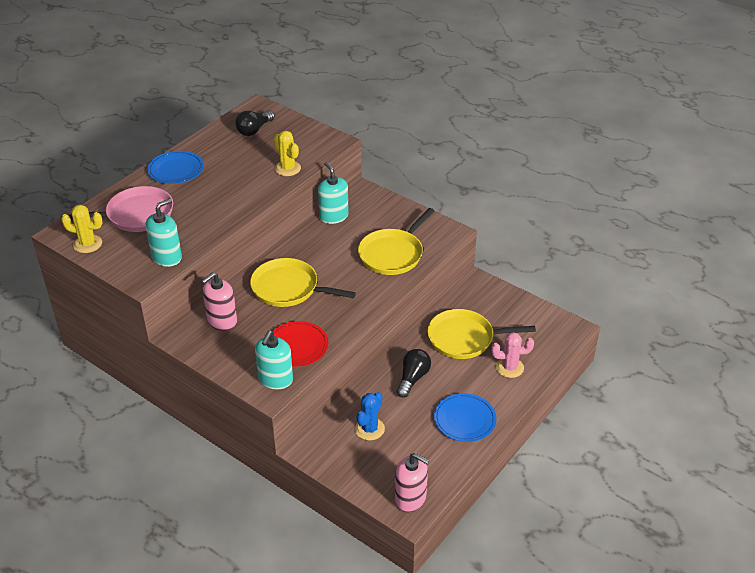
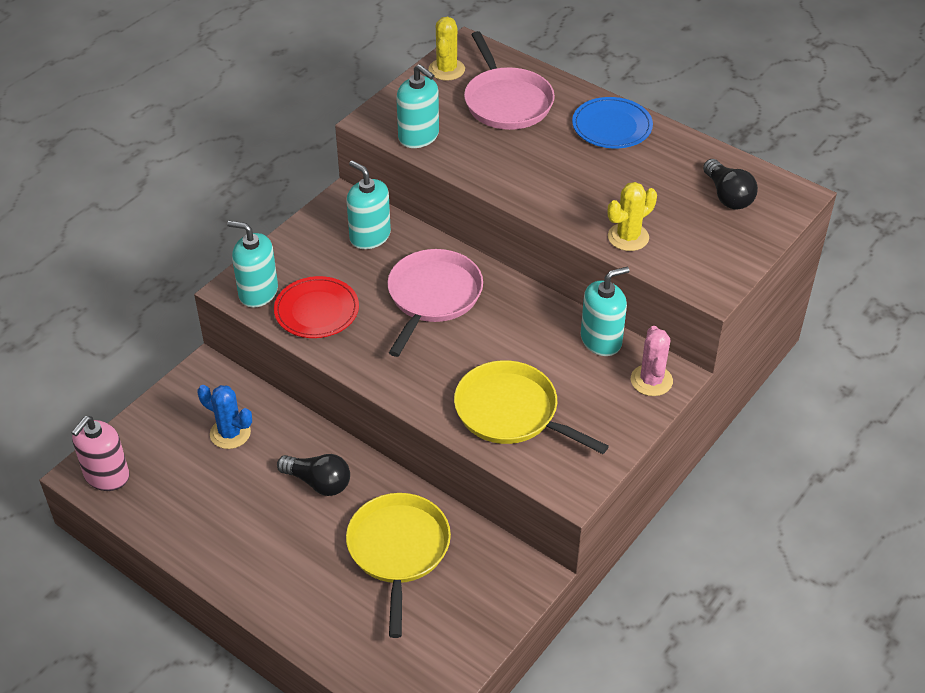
camera: 90 degrees right, 5 degrees up
pink soap dispenser [202,272,237,331] -> turquoise soap dispenser [346,160,391,249]
black light bulb [235,110,275,136] -> black light bulb turned 150 degrees counterclockwise [703,159,758,210]
yellow pan [250,258,356,307] -> pink pan [387,249,483,357]
blue plate [434,393,497,442] -> none
pink cactus [491,332,534,378] -> pink cactus moved to [631,326,673,396]

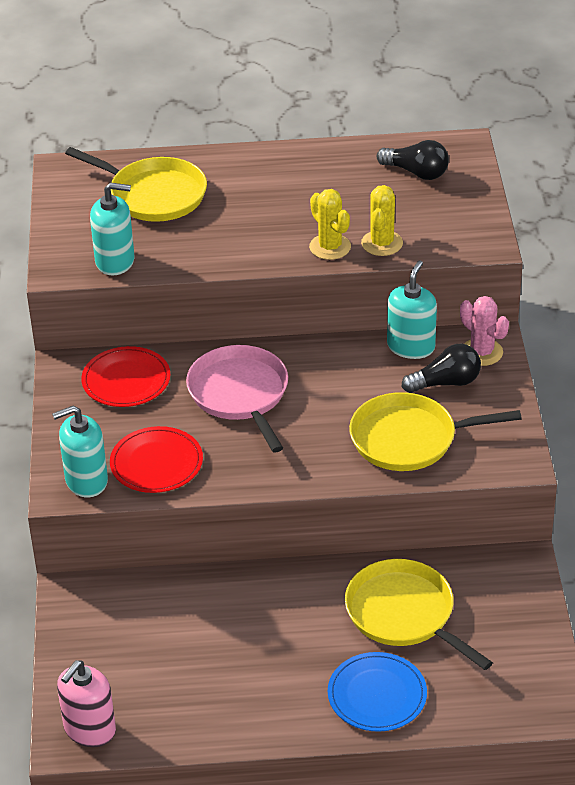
camera: 40 degrees left, 5 degrees down
pink soap dispenser [72,416,129,491] -> pink soap dispenser turned 45 degrees clockwise [57,660,116,747]
blue cactus [197,385,252,449] -> none
black light bulb [277,454,350,496] -> black light bulb moved to [402,344,481,393]
turquoise soap dispenser [346,160,391,249] -> red plate [81,346,170,407]
yellow cactus [429,17,465,81] -> yellow cactus moved to [309,189,351,260]
pink pan [464,31,555,130] -> yellow pan [65,147,207,222]
blue plate [572,97,653,148] -> blue plate moved to [328,652,427,732]

